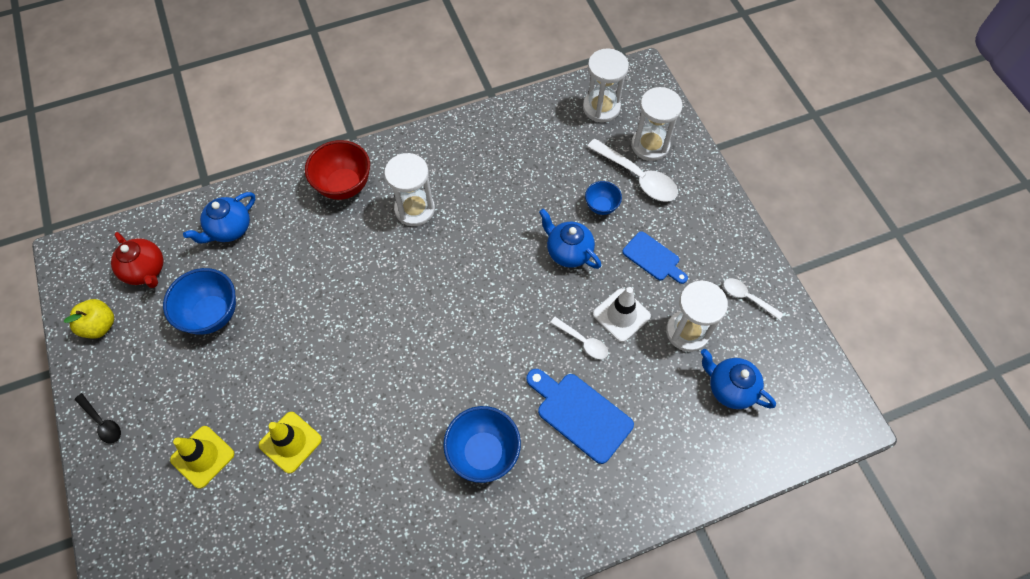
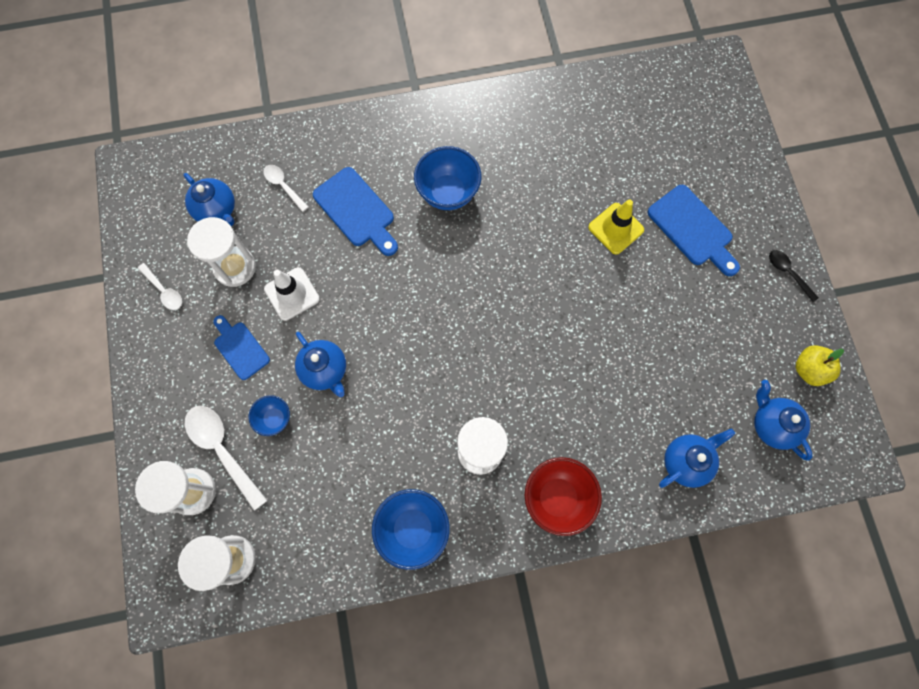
camera: 170 degrees left, 10 degrees up
red teapot [111,232,164,288] -> blue teapot [754,380,813,461]
blue bowl [163,268,236,335] -> blue bowl moved to [372,489,450,570]
yellow traffic cone [170,426,234,489] -> blue cutting board [648,185,740,276]
white spoon [550,317,608,359] -> white spoon moved to [264,165,308,212]

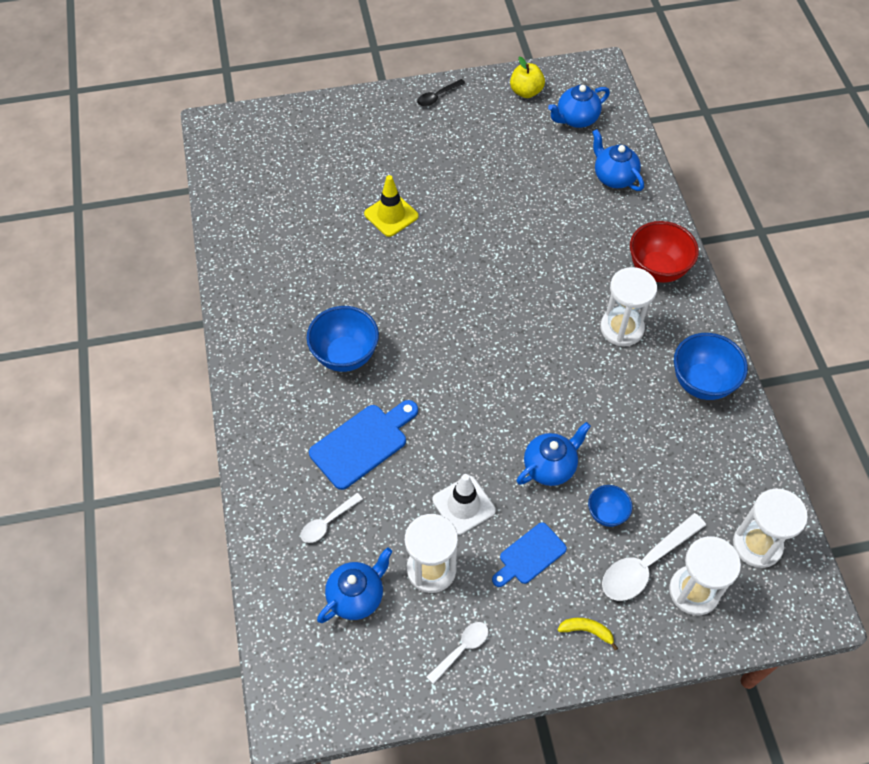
camera: 90 degrees left, 15 degrees down
blue cutting board [648,185,740,276] -> none
none -> yellow banana [557,618,618,650]

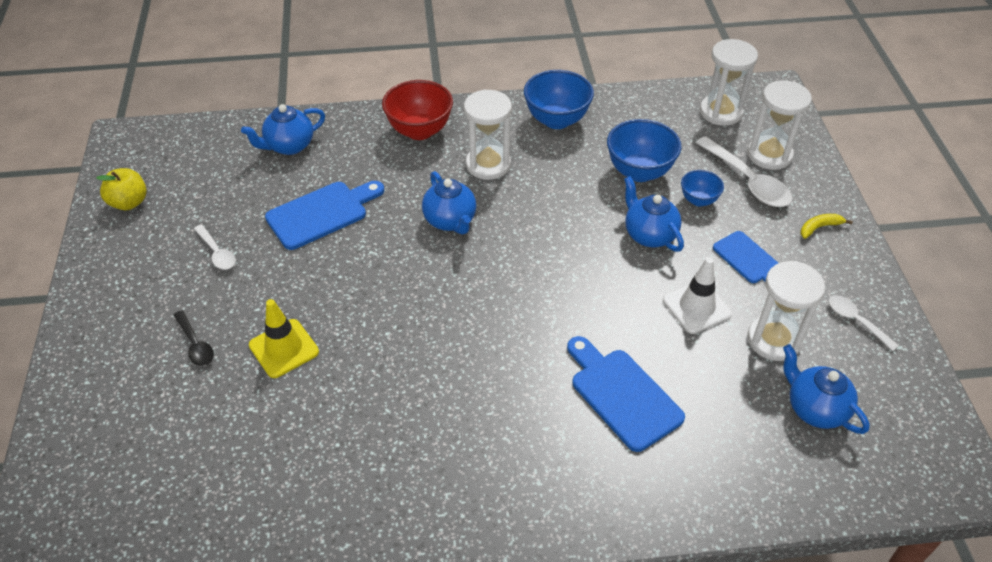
camera: 85 degrees left, 10 degrees down
white spoon [301,493,363,543] -> white spoon moved to [194,225,236,269]
blue bowl [306,306,379,372] -> blue bowl moved to [607,119,681,182]
black spoon [417,79,466,107] -> black spoon moved to [174,310,214,366]
blue teapot [548,85,610,128] -> blue teapot moved to [422,171,476,235]
yellow banana [557,618,618,650] -> yellow banana turned 45 degrees clockwise [801,214,853,239]
none -> blue cutting board [265,181,384,250]

